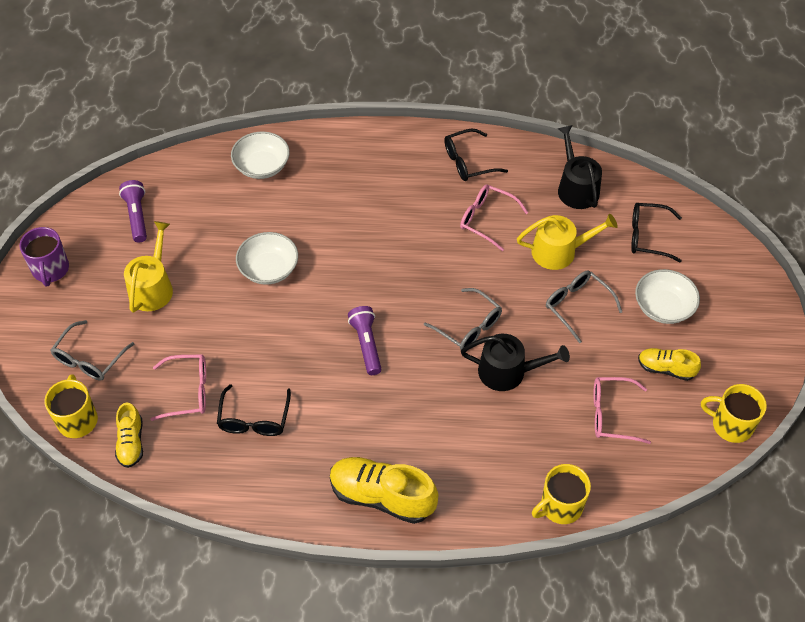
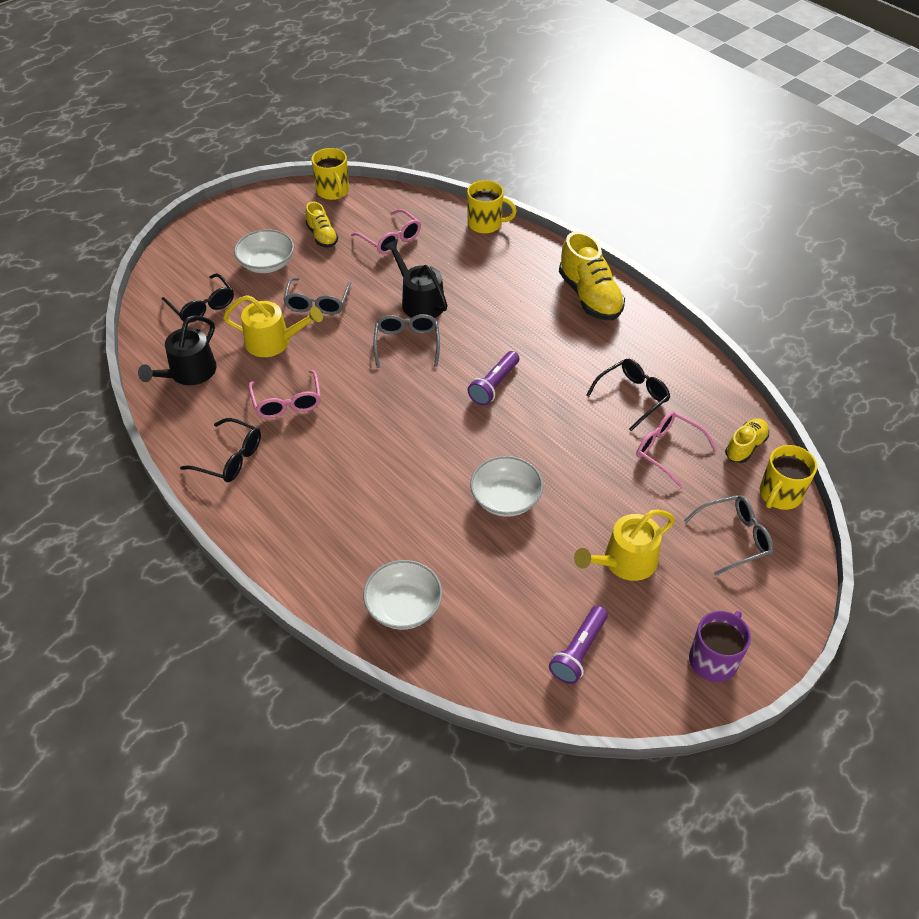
camera: 135 degrees left, 5 degrees down
yellow watering can [517,214,618,270] -> yellow watering can turned 150 degrees clockwise [223,295,323,357]

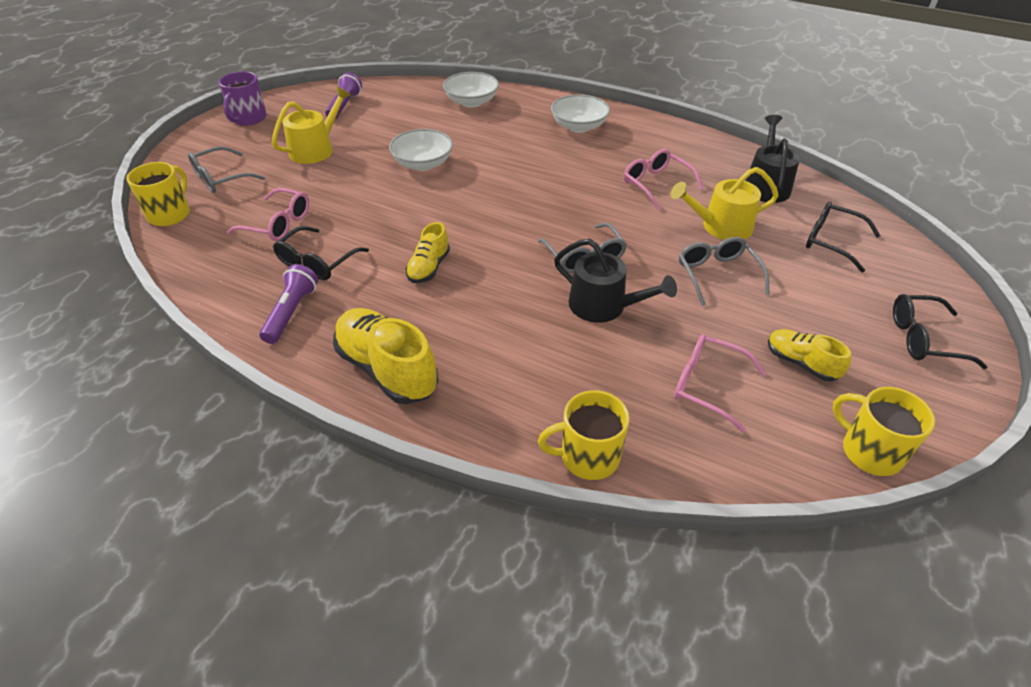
camera: 160 degrees right, 5 degrees down
black glasses [180,418,261,482] -> black glasses moved to [893,294,987,369]
white bowl [234,229,294,273] -> white bowl moved to [551,94,610,133]
purple flashlight [467,351,519,406] -> purple flashlight moved to [259,264,318,344]
yellow shoe [725,418,769,463] -> yellow shoe moved to [406,222,450,283]

